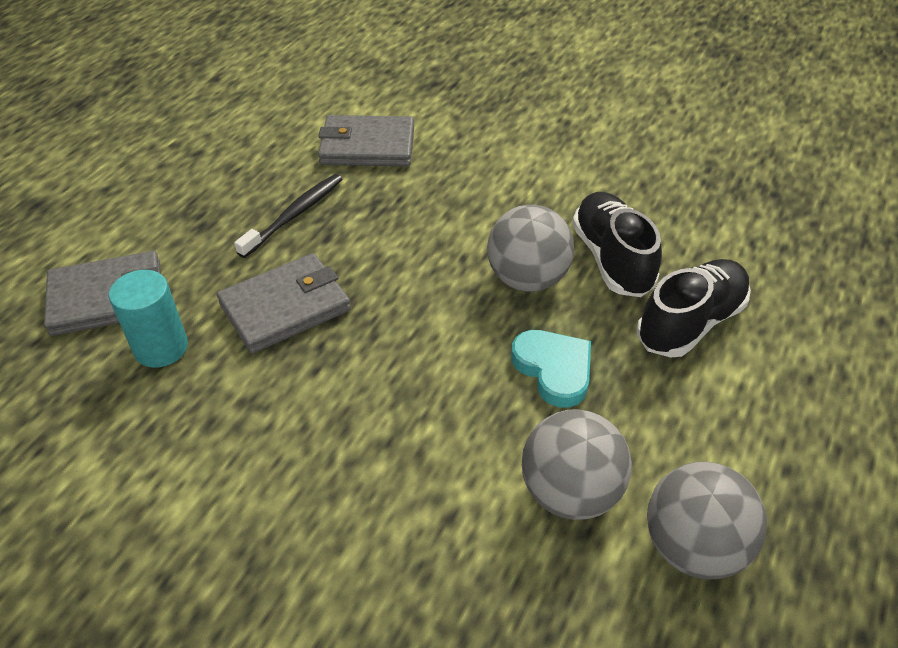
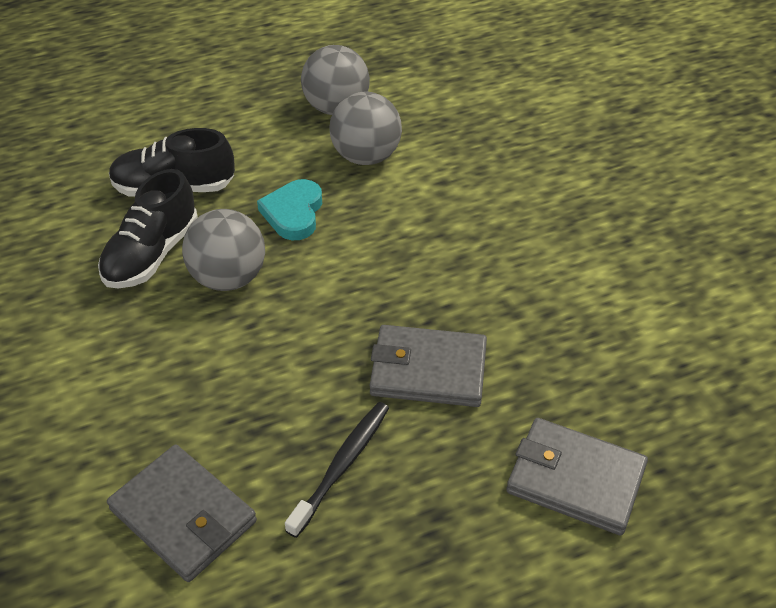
camera: 140 degrees left, 0 degrees up
turquoise cylinder [109,270,188,368] -> none
black toothbrush [234,174,342,258] -> black toothbrush turned 135 degrees clockwise [285,402,389,538]

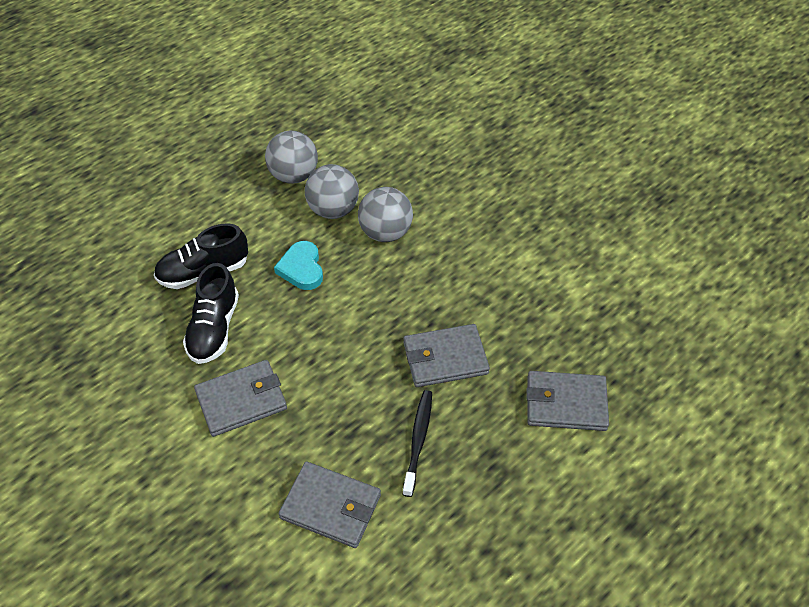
camera: 20 degrees left, 5 degrees up
grey ball [182,209,265,291] -> grey ball moved to [358,187,413,242]
none -> grey wallet [194,360,287,437]

